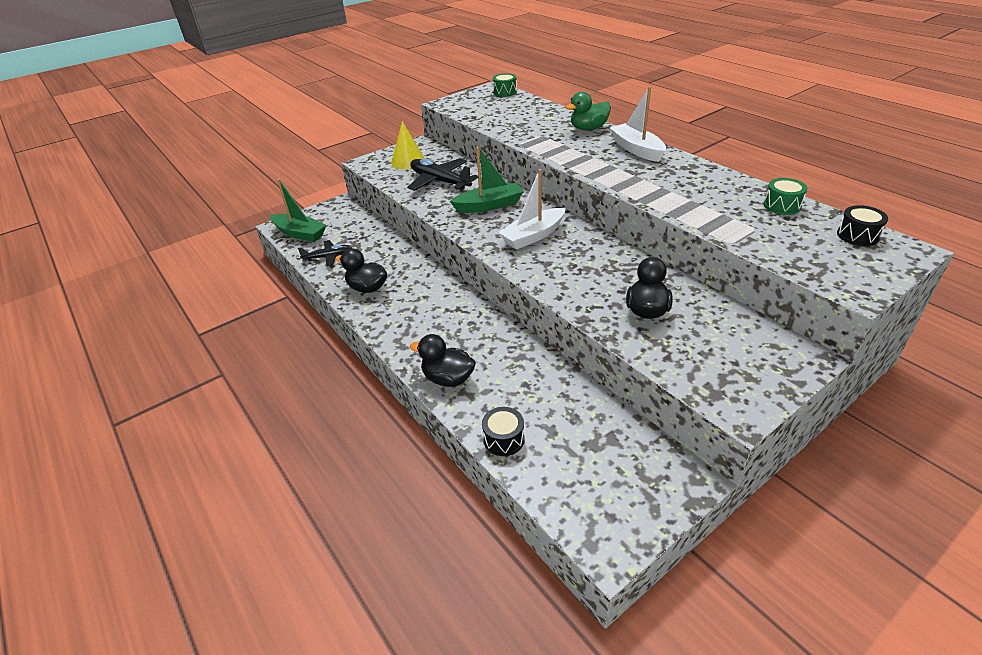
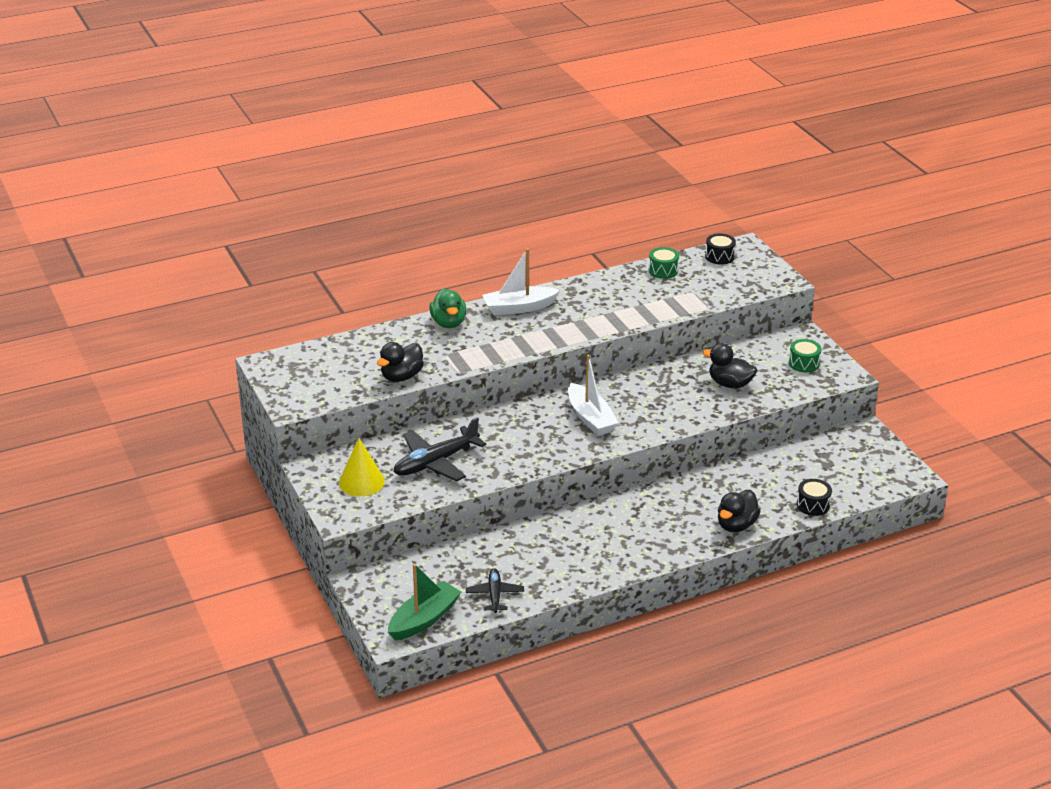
camera: 80 degrees left, 5 degrees down
black duck [336,248,387,293] -> black duck moved to [377,342,424,382]
green boat [450,146,524,213] -> none
green drum [493,73,517,97] -> green drum moved to [789,339,822,372]

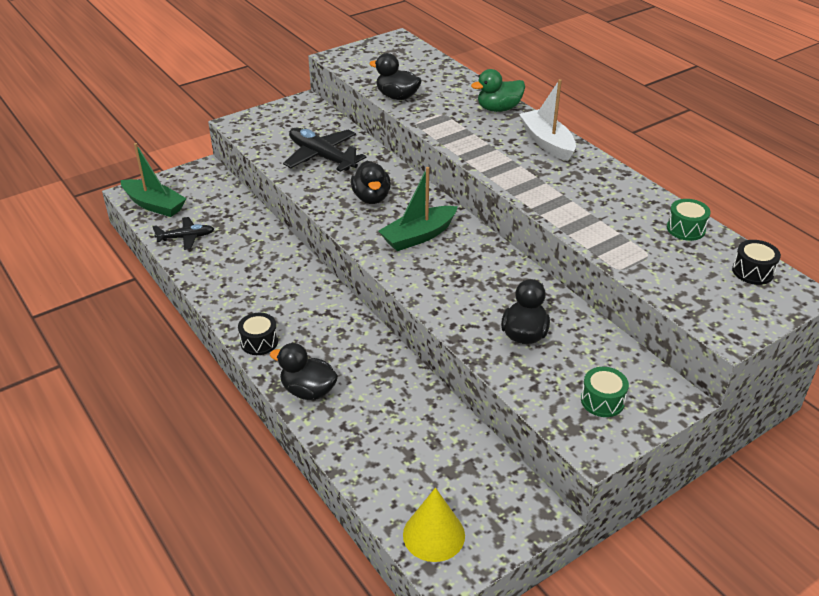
camera: 80 degrees right, 5 degrees up
yellow cone [339,438,385,496] -> yellow cone moved to [403,488,465,562]
white boat [568,355,619,436] -> green boat [378,167,458,251]
black drum [797,479,832,516] -> black drum moved to [238,313,278,355]
none -> black duck [351,161,391,204]

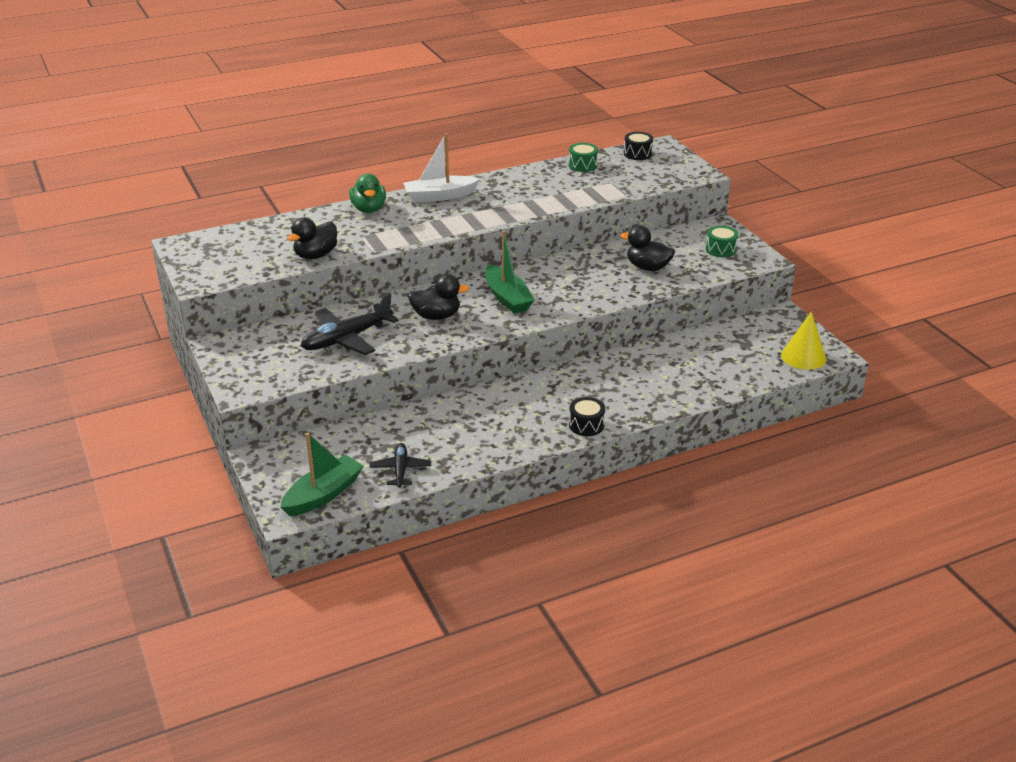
camera: 80 degrees left, 5 degrees down
black duck [270,343,338,400] -> none

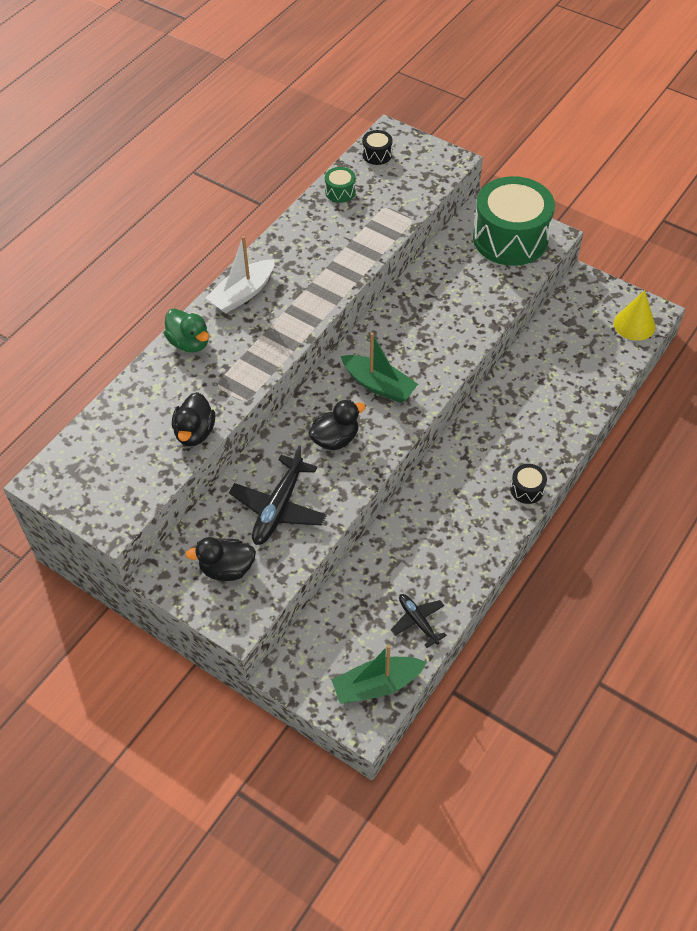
camera: 30 degrees left, 20 degrees up
green boat [280,433,363,516] -> green boat turned 120 degrees counterclockwise [332,645,427,704]
black duck [620,225,675,271] -> black duck moved to [185,537,256,581]
green drum [706,226,738,257] -> green drum [473,176,555,266], size x2.50

